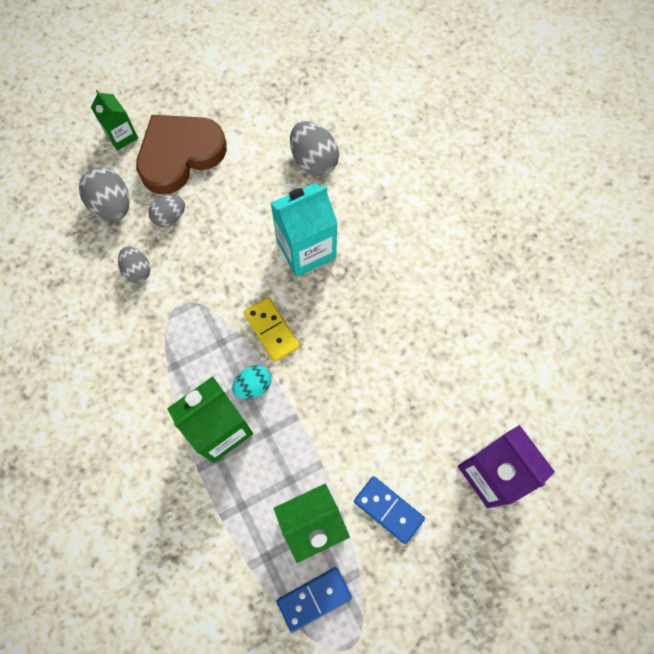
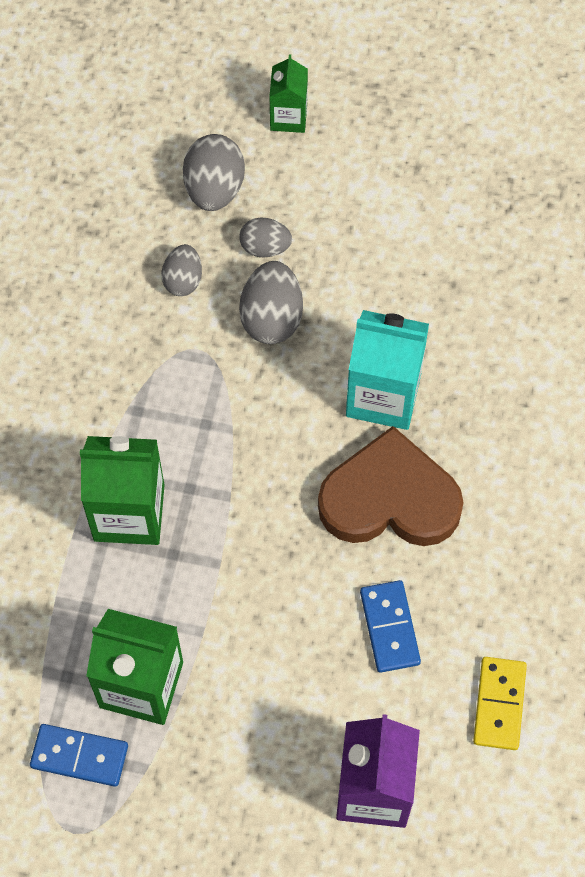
camera: 40 degrees right, 5 degrees down
brown heart [136,115,227,194] -> brown heart moved to [318,426,464,546]
turquoise egg [232,365,271,399] -> none
yellow domino [244,297,300,362] -> yellow domino moved to [473,657,527,750]
grey egg [290,121,339,176] -> grey egg moved to [239,261,303,344]
blue domino [354,476,425,544] -> blue domino moved to [360,580,421,673]

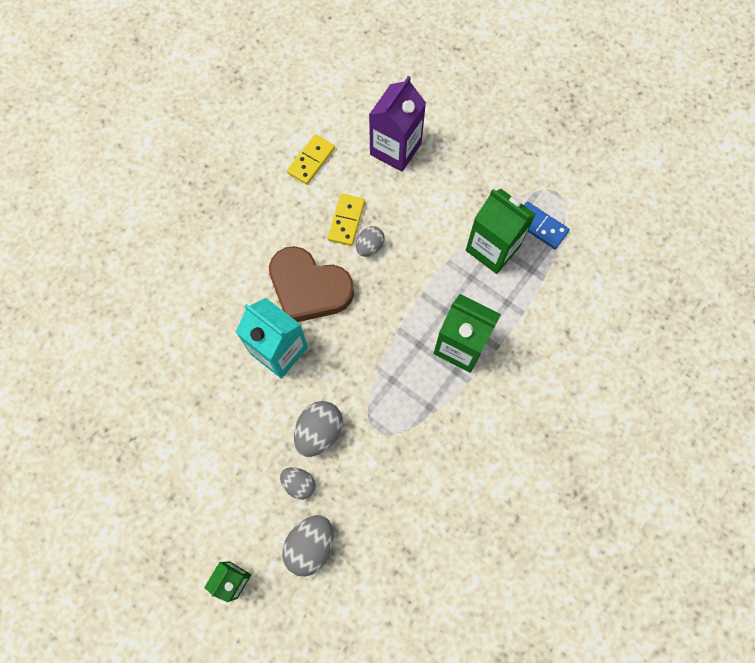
camera: 155 degrees left, 5 degrees up
grey egg [161,244,202,296] -> grey egg moved to [356,226,385,257]
blue domino [360,580,421,673] -> yellow domino [327,194,365,246]

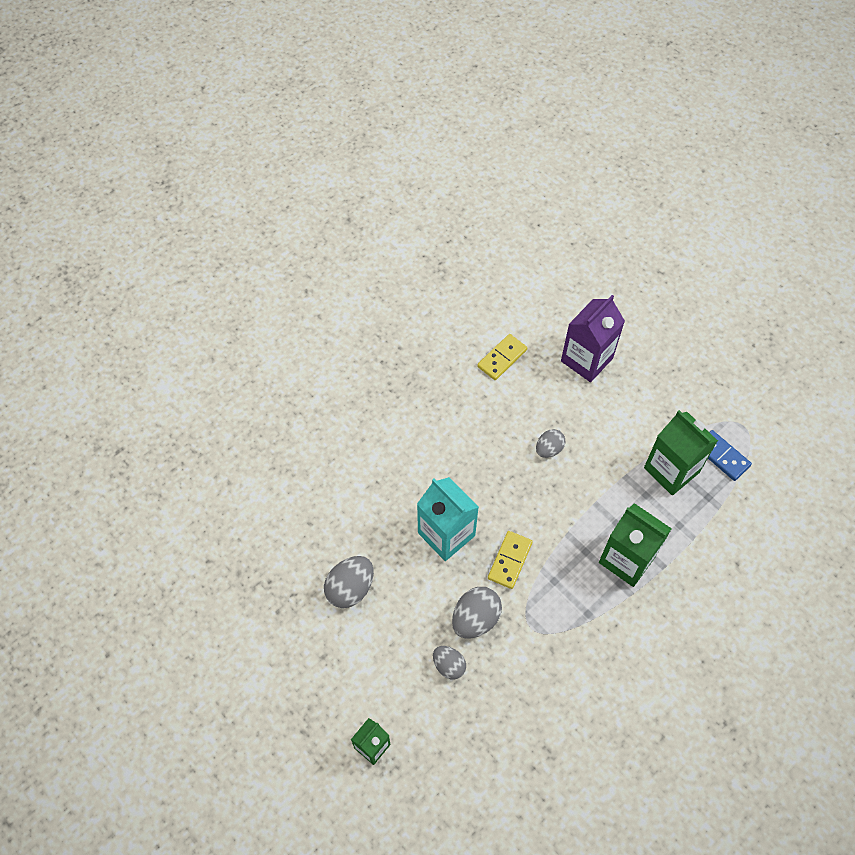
camera: 10 degrees right, 10 degrees down
brown heart [269,246,354,322] -> none
grey egg [282,515,333,576] -> grey egg moved to [324,556,374,608]
yellow domino [327,194,365,246] -> yellow domino moved to [488,531,533,589]

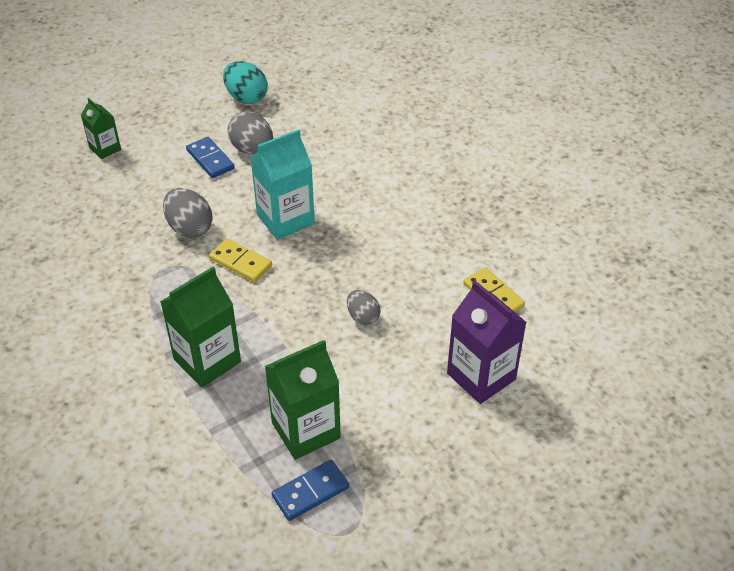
camera: 100 degrees right, 15 degrees down
grey egg [433,646,466,679] -> none
none -> blue domino [186,137,235,178]
none -> turquoise egg [223,61,268,104]

